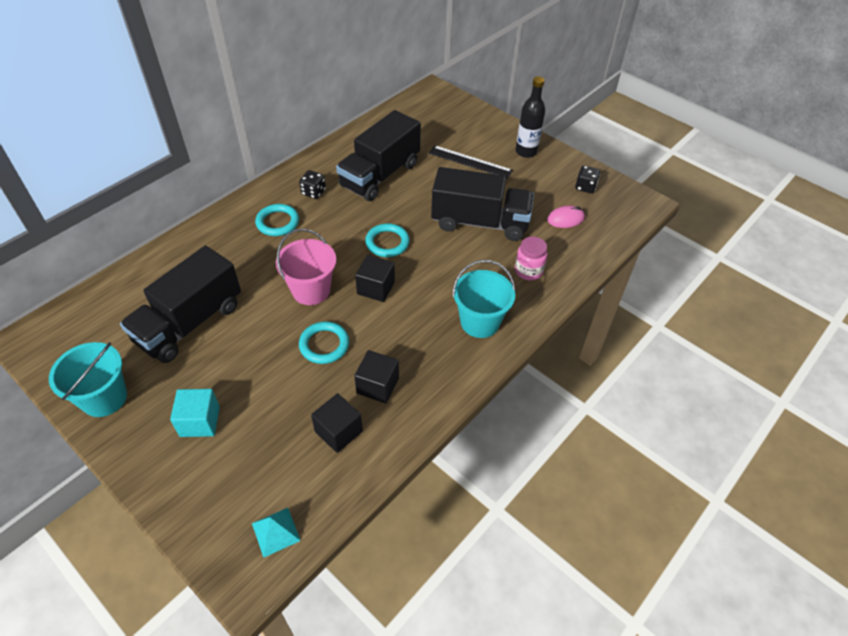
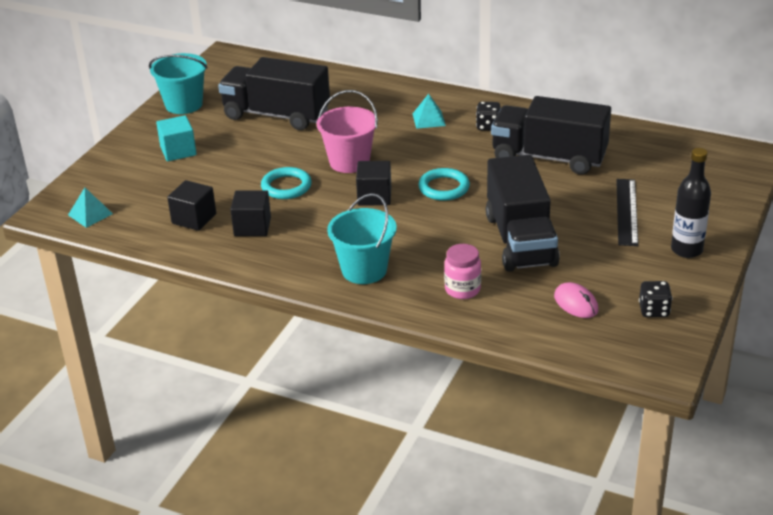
camera: 75 degrees right, 15 degrees down
turquoise ring [255,204,299,236] -> turquoise pyramid [413,94,446,129]

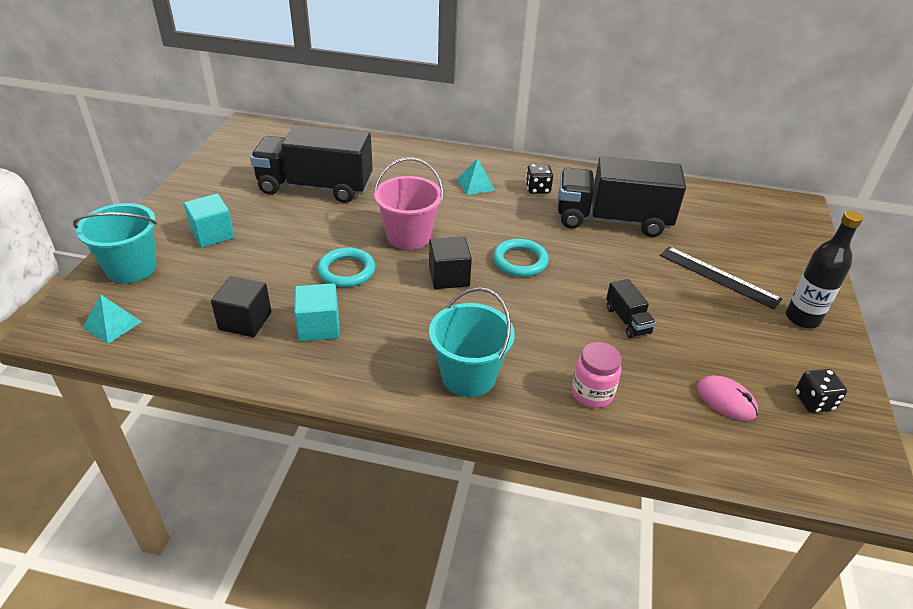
camera: 15 degrees left, 5 degrees up
turquoise bucket [149,53,208,114] -> turquoise bucket moved to [73,203,157,284]
black cube [230,190,271,236] -> turquoise cube [294,283,340,341]
black truck [486,155,560,272] -> black truck [606,279,656,338], size x0.43
black ruler [616,179,638,246] -> black ruler turned 45 degrees counterclockwise [660,246,782,309]

